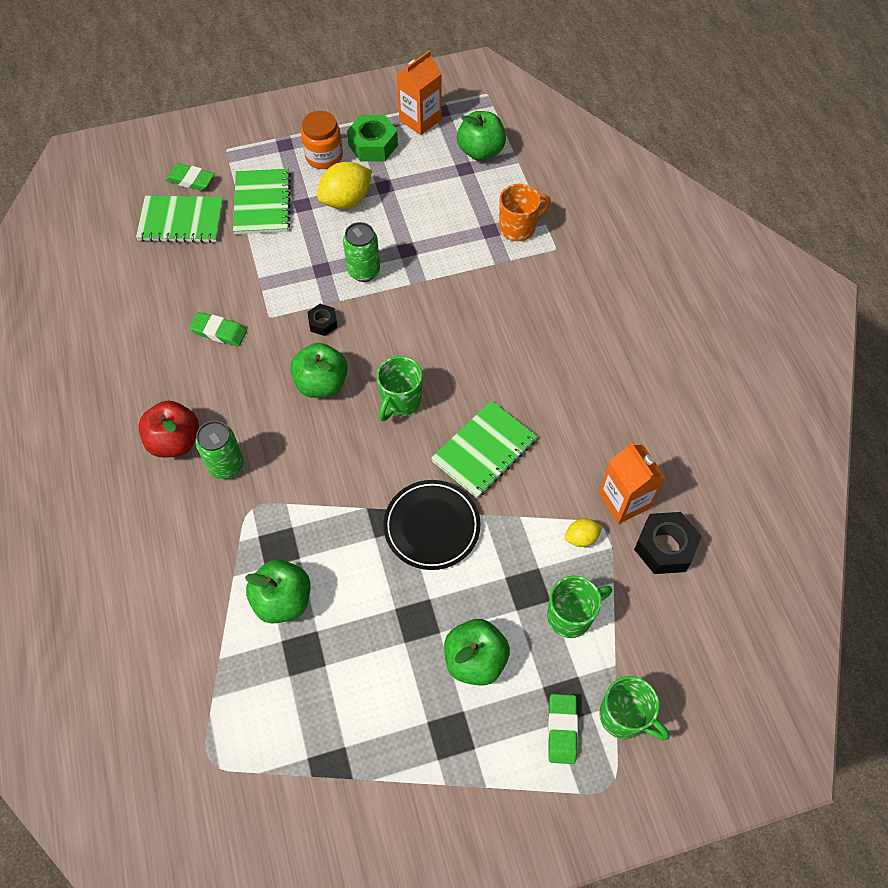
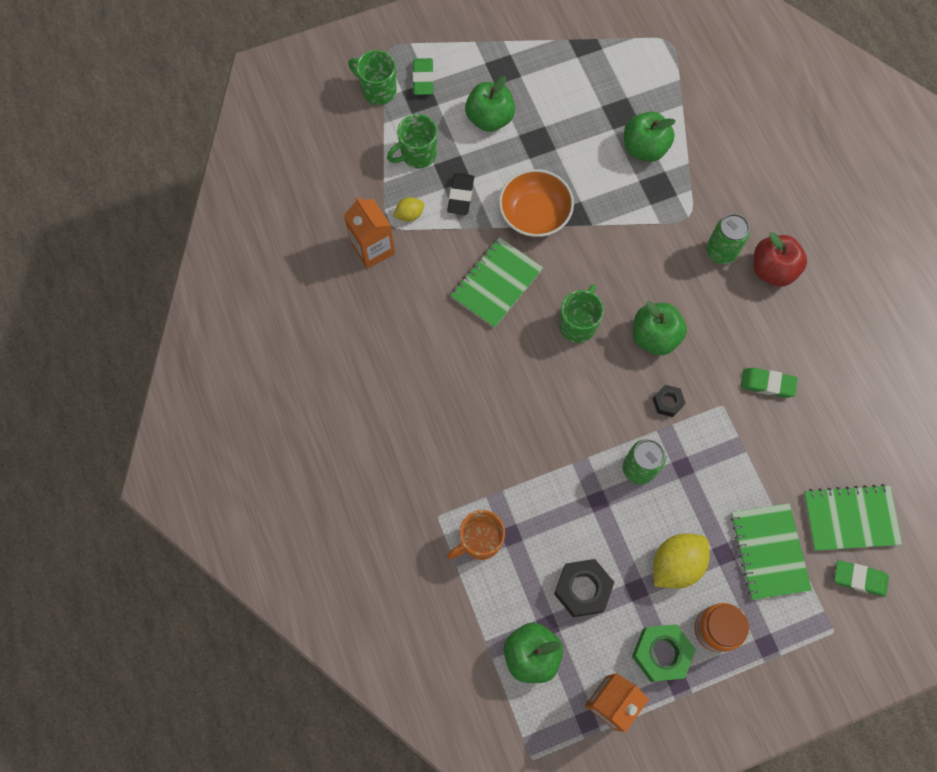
camera: 175 degrees right, 10 degrees up
black plate [383,480,481,570] -> orange bowl [499,169,574,237]
black nut [634,512,702,574] -> black nut moved to [554,559,614,617]
none -> black eraser [447,173,474,215]

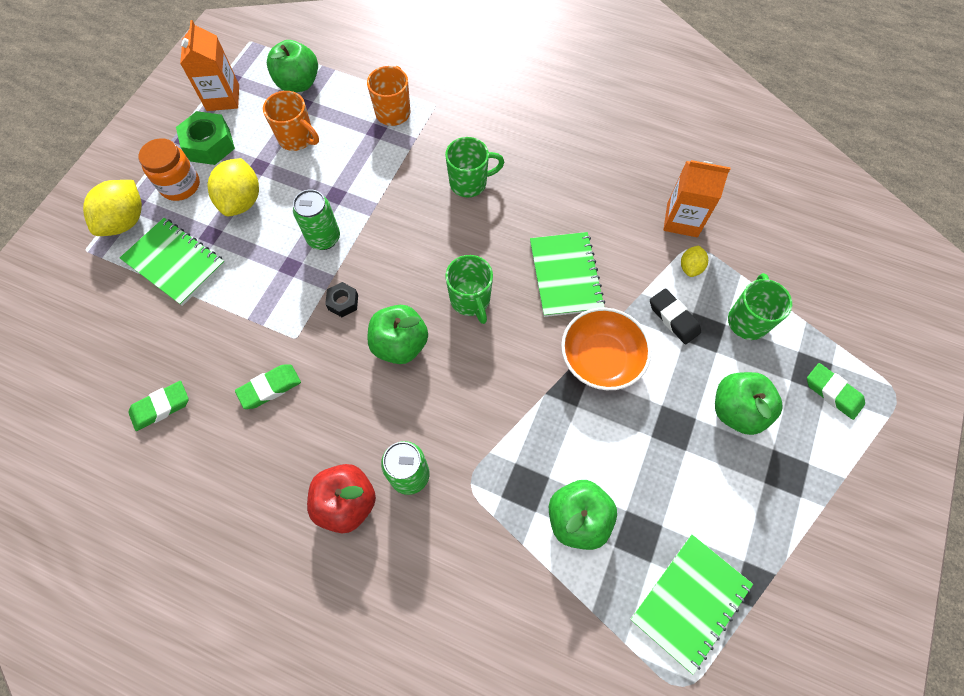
camera: 135 degrees right, 5 degrees down
green mug [348,50,396,105] -> green mug moved to [445,137,504,197]
black nut [554,559,614,617] -> orange mug [263,91,319,151]
green notebook [804,484,902,551] -> green notebook moved to [630,535,753,675]
green eraser [834,560,889,597] -> green eraser moved to [128,381,189,431]
none -> yellow lemon [83,180,142,236]

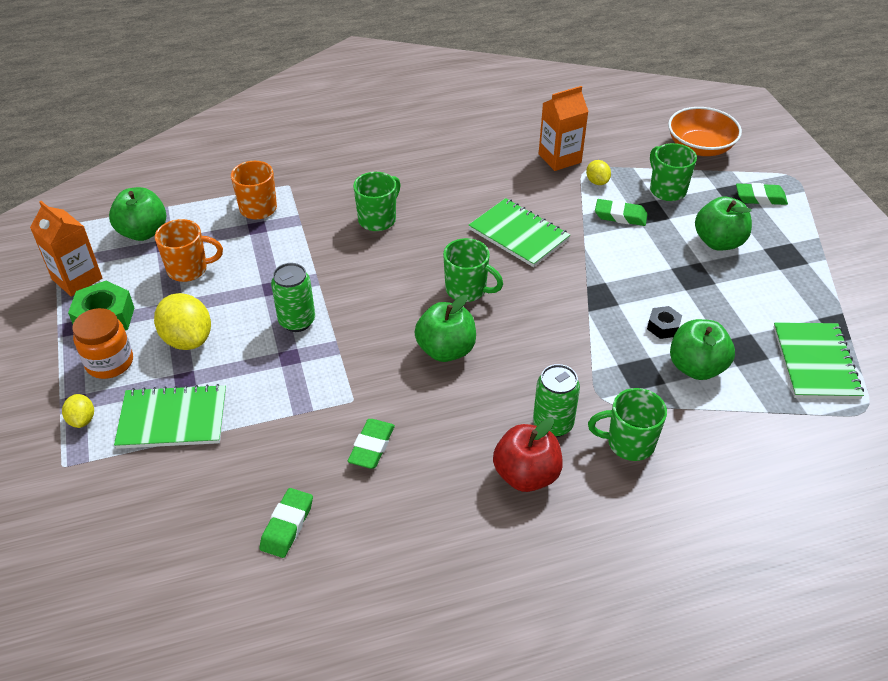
camera: 40 degrees left, 20 degrees down
yellow lemon [83,180,142,236] -> yellow lemon [62,394,94,428], size x0.53
black nut [325,282,358,317] -> black nut moved to [647,306,682,339]
orange bowl [561,308,651,390] -> orange bowl moved to [668,107,742,156]
black eraser [650,288,701,344] -> green eraser [595,199,647,226]
none -> green mug [588,388,667,461]

